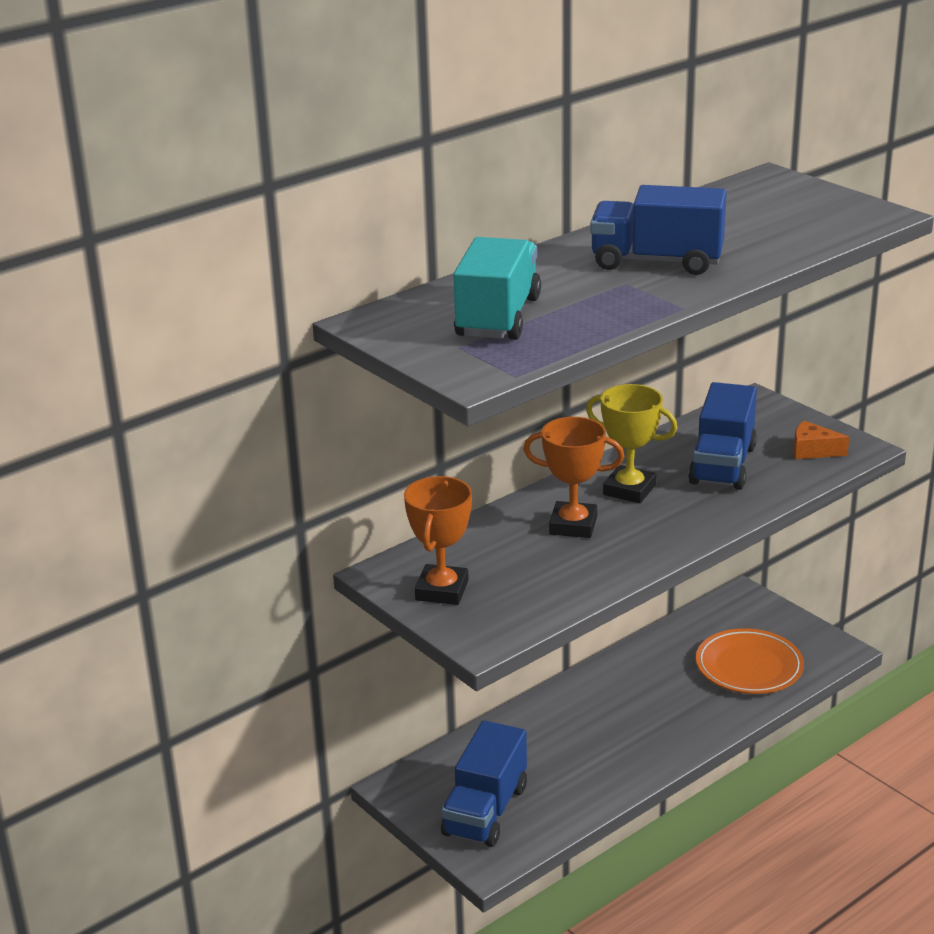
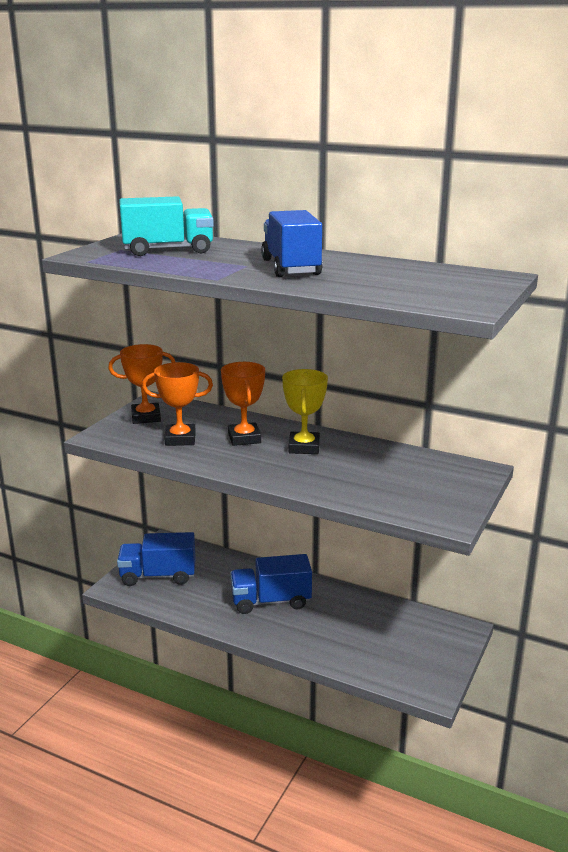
camera: 65 degrees right, 5 degrees down
blue truck [688,382,757,490] -> blue truck moved to [230,554,312,614]
orange plate [696,628,804,694] -> none
orange cheese [794,420,849,459] -> none
none -> orange trophy [142,362,213,446]

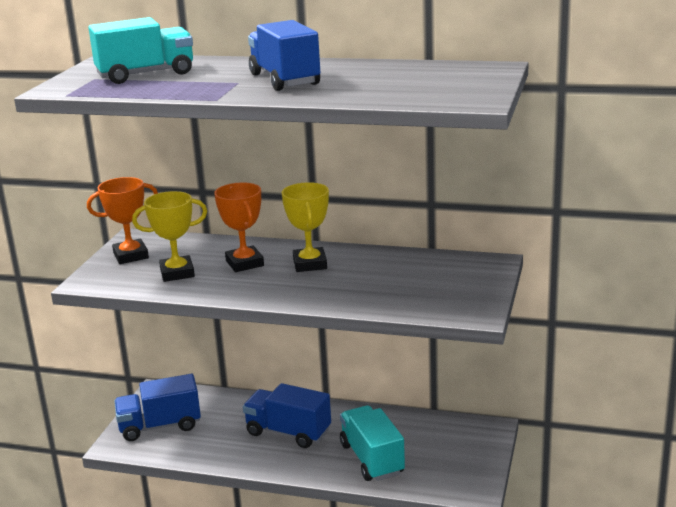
camera: 10 degrees left, 0 degrees up
orange trophy [142,362,213,446] -> yellow trophy [132,191,207,282]
blue truck [230,554,312,614] -> blue truck turned 45 degrees clockwise [243,383,331,448]
none -> turquoise truck [340,405,405,481]

